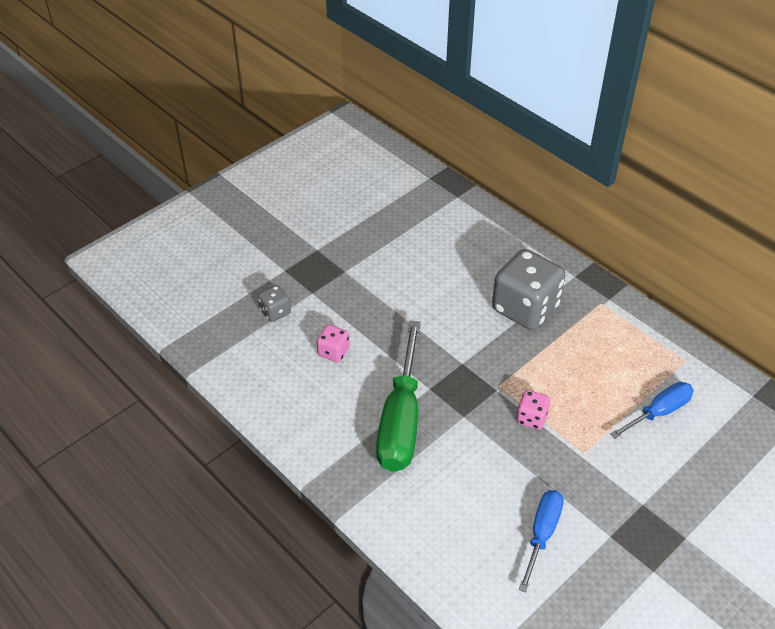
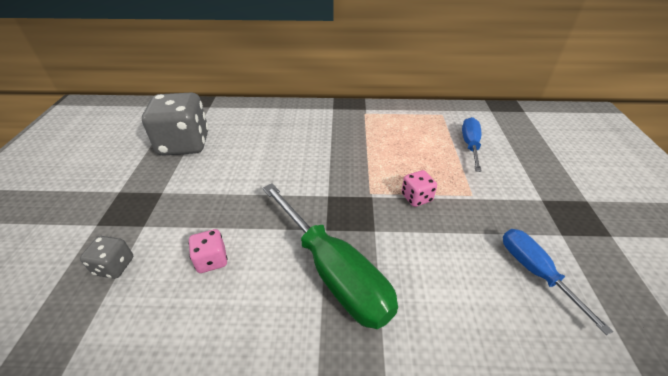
camera: 45 degrees left, 5 degrees down
grey dice [492,249,565,330] -> grey dice moved to [142,92,209,156]

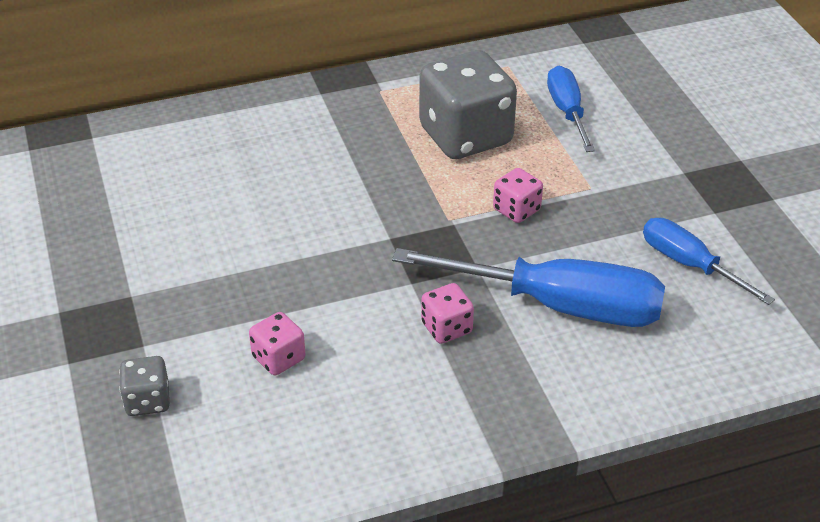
camera: 20 degrees left, 0 degrees up
grey dice [142,92,209,156] -> grey dice moved to [419,50,517,159]
green screwdriver [263,183,398,329] -> pink dice [421,283,474,344]
none -> blue screwdriver [392,248,665,327]

